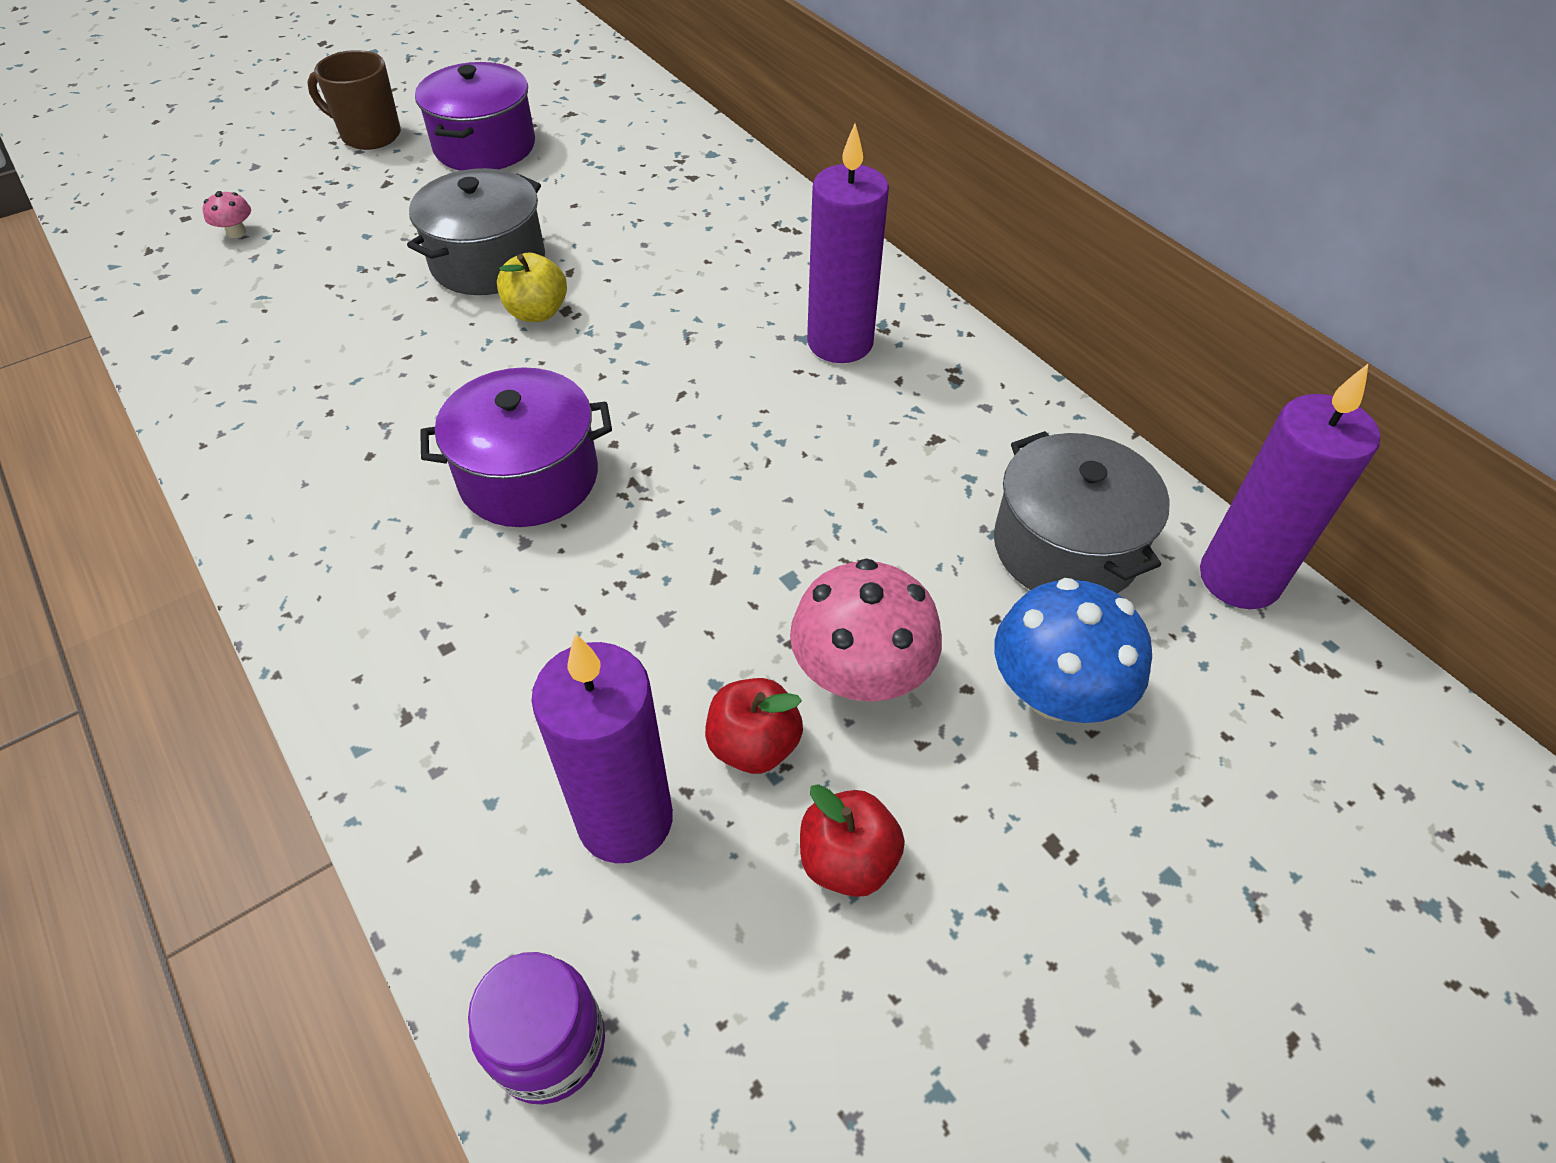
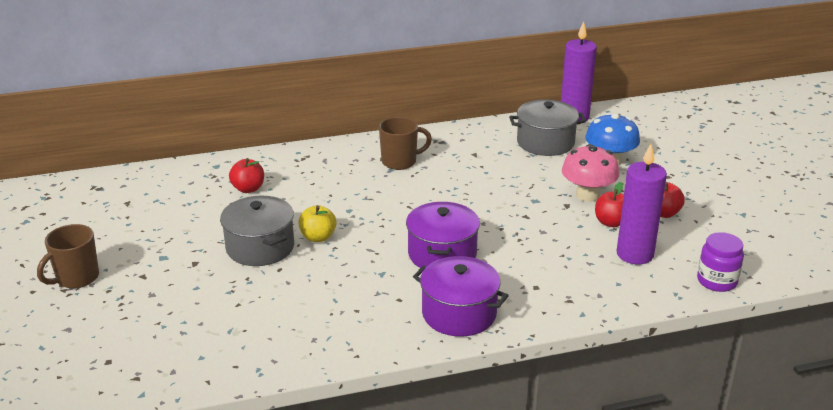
camera: 70 degrees left, 20 degrees down
pink mushroom [202,191,251,238] -> none
purple pot [415,62,535,171] -> purple pot moved to [413,256,509,337]
purple candle [807,124,889,363] -> brown mug [379,117,432,170]
none -> red apple [229,158,264,193]

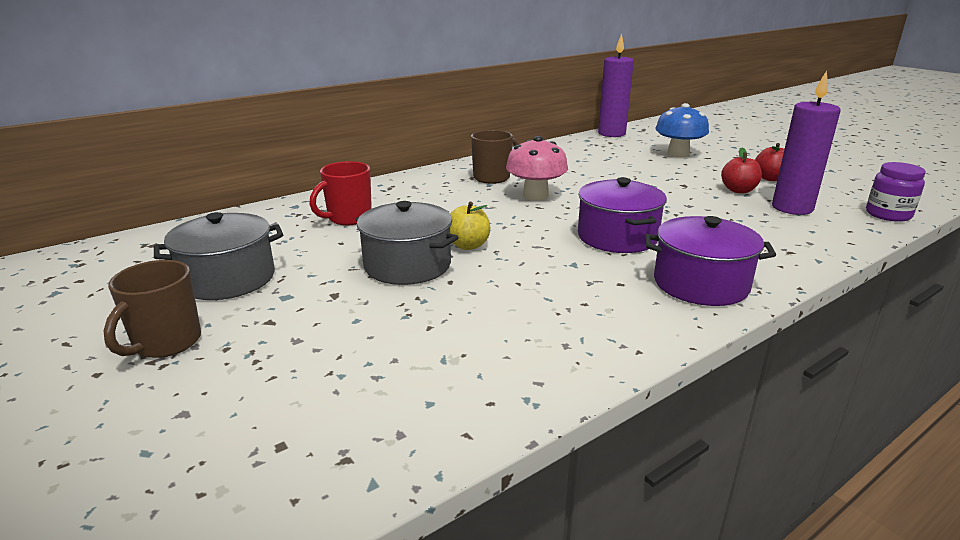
camera: 20 degrees left, 5 degrees down
red apple [229,158,264,193] -> red mug [309,161,372,225]
grey pot [509,100,586,156] -> grey pot moved to [154,212,283,300]
pink mushroom [562,144,619,202] -> pink mushroom moved to [506,136,568,200]

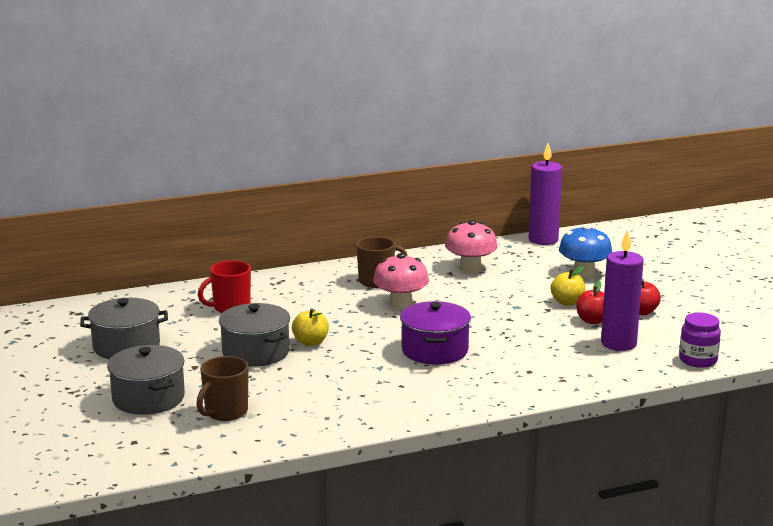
camera: 15 degrees right, 5 degrees down
brown mug [103,260,201,358] -> brown mug moved to [196,356,249,421]
purple pot [645,216,776,306] -> none
none -> grey pot [107,345,185,415]
none -> pink mushroom [445,220,498,273]
none -> yellow apple [551,267,585,306]

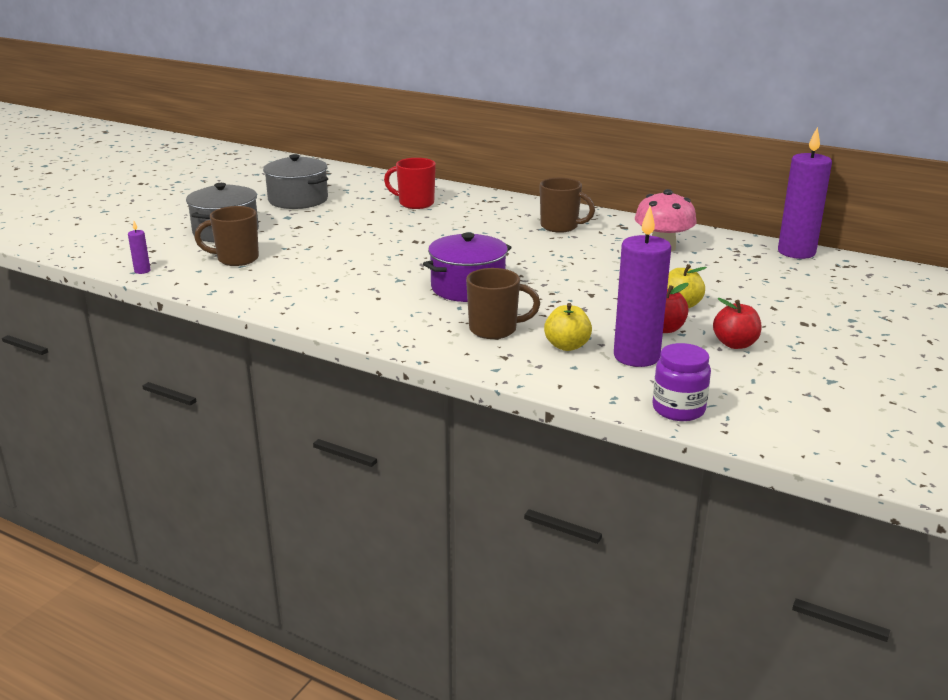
camera: 50 degrees right, 5 degrees up
grey pot [219,303,290,367] -> none
yellow apple [292,309,329,346] -> yellow apple moved to [544,303,592,351]
pink mushroom [373,253,429,310] -> none
blue mushroom [559,225,612,279] -> none
none -> purple candle [128,221,151,274]
none -> brown mug [466,268,540,339]

